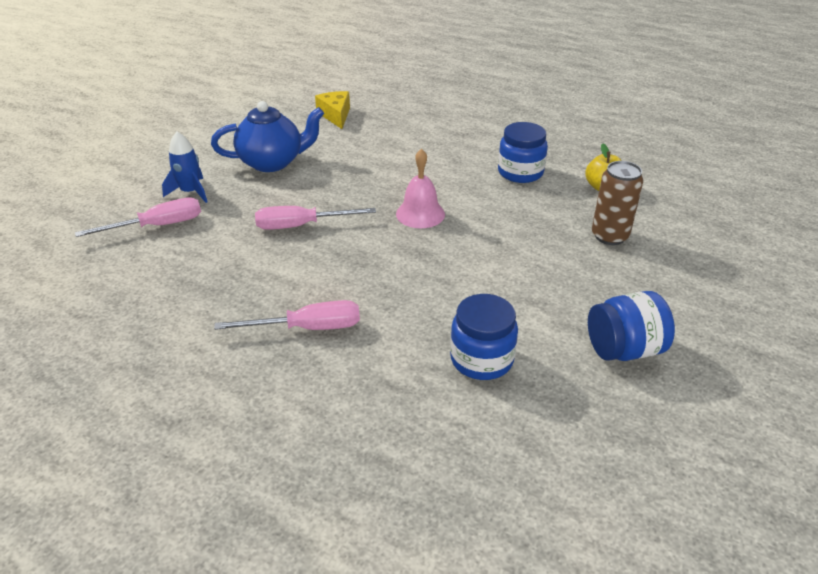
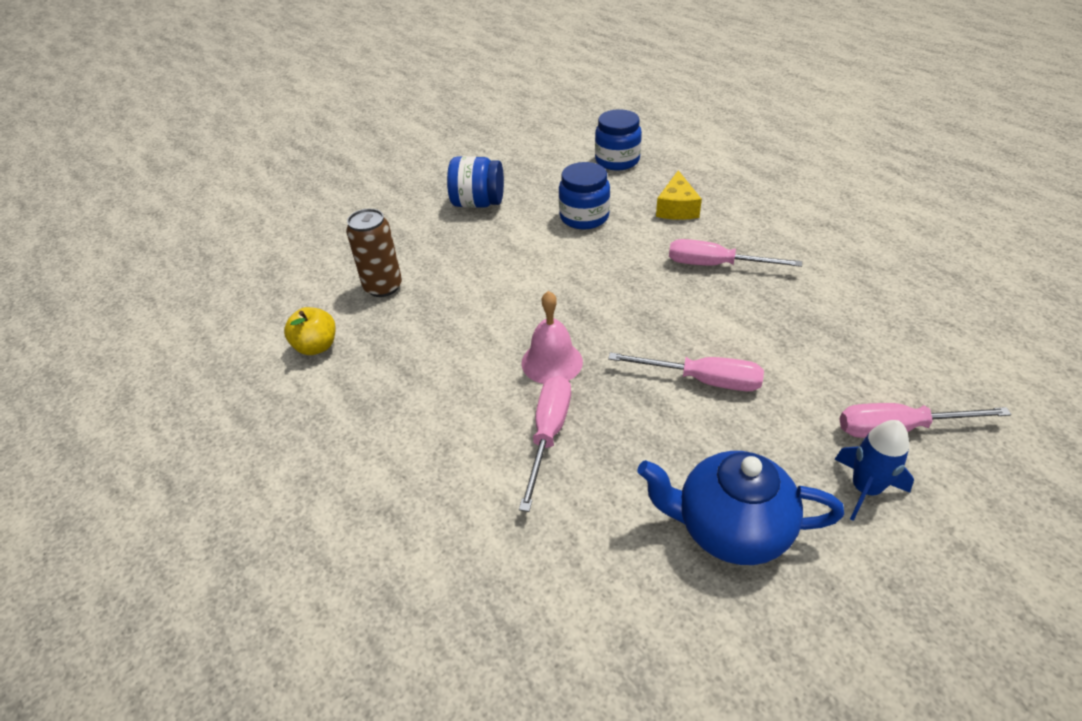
camera: 155 degrees left, 5 degrees up
yellow cheese [315,91,350,129] -> yellow cheese moved to [656,170,702,220]
blue jar [498,122,548,183] -> blue jar moved to [595,109,642,170]
none -> pink screwdriver [519,375,571,512]

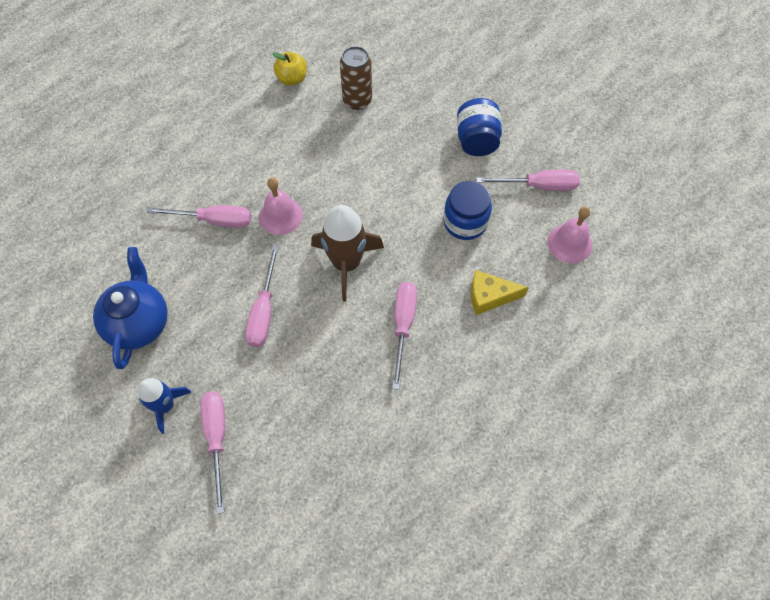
camera: 80 degrees right, 20 degrees up
blue jar [595,109,642,170] -> pink bell [547,207,592,263]
none -> brown rocket [311,205,384,302]
none -> pink screwdriver [476,170,580,191]

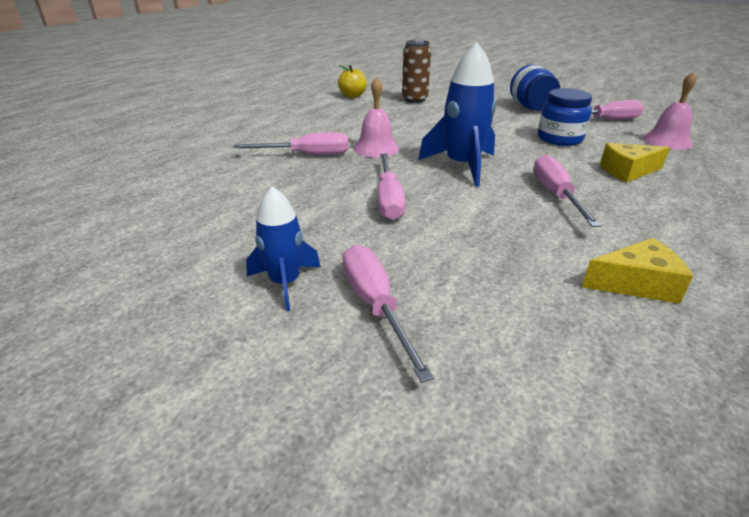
camera: 10 degrees left, 30 degrees down
blue teapot [93,247,168,369] -> none
brown rocket [311,205,384,302] -> blue rocket [418,42,496,187]
none -> yellow cheese [582,238,693,304]

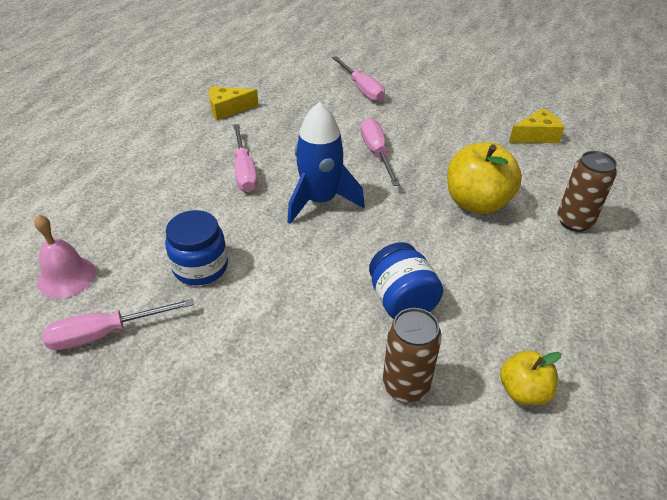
camera: 170 degrees right, 10 degrees up
pink screwdriver [233,132,348,155] -> yellow apple [447,142,522,214]
blue rocket [246,186,321,311] -> none
pink bell [354,77,400,157] -> none
blue jar [510,64,560,111] -> blue jar moved to [369,242,443,319]
yellow cheese [600,143,670,182] -> yellow cheese moved to [509,108,565,143]
none -> brown can [557,151,617,232]

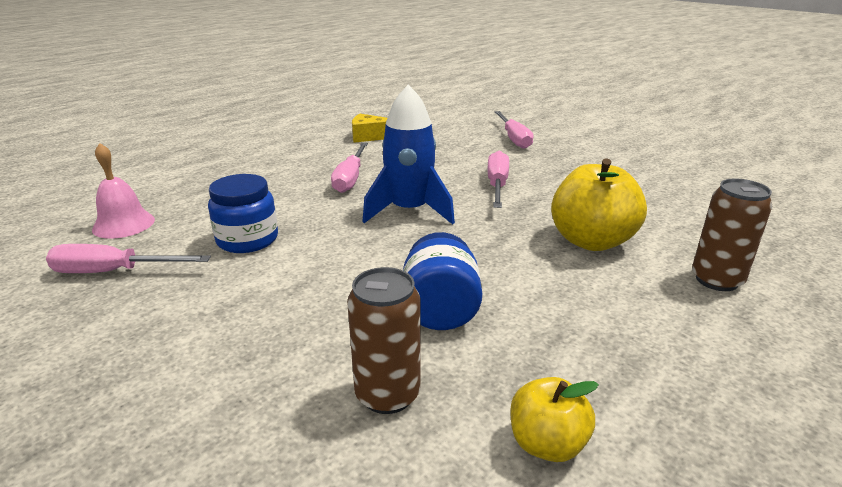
camera: 20 degrees right, 15 degrees down
yellow cheese [509,108,565,143] -> none

